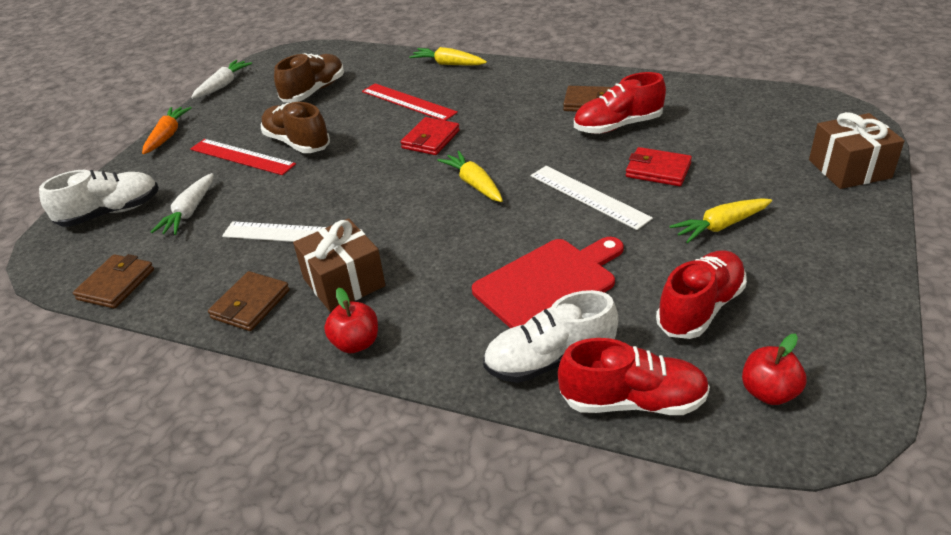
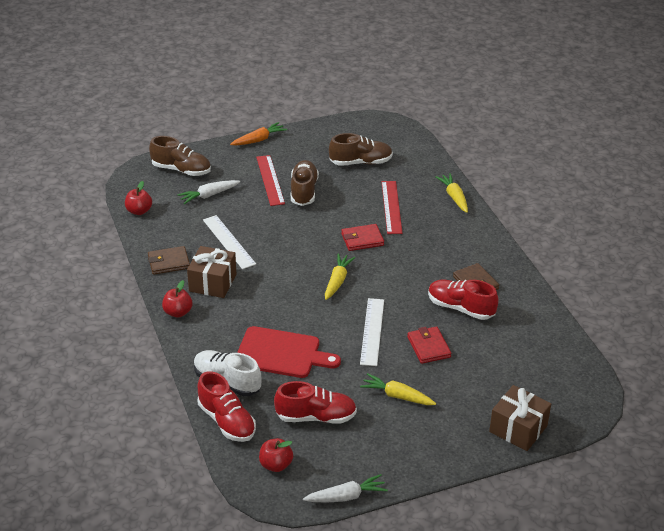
camera: 45 degrees right, 0 degrees up
white shoe [39,170,159,227] -> brown shoe [149,136,211,176]
brown wallet [73,254,154,309] -> red apple [125,181,152,215]
white carrot [191,60,252,98] -> white carrot moved to [303,474,388,503]

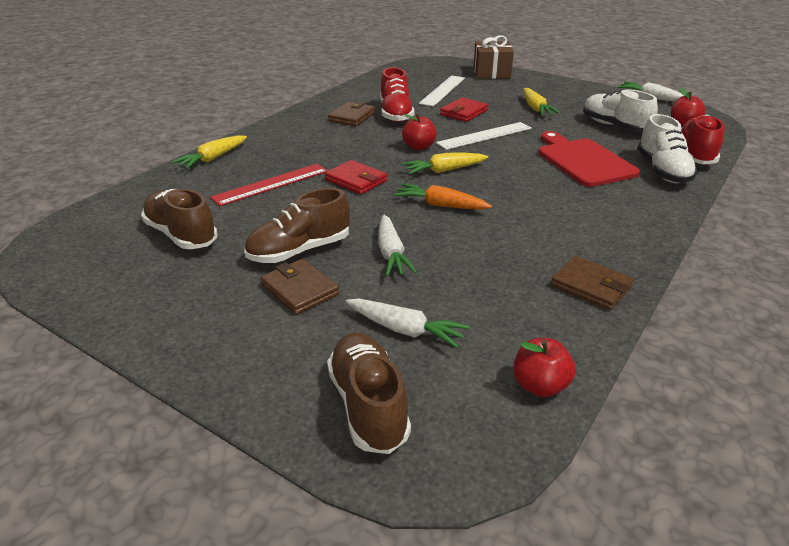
camera: 125 degrees left, 5 degrees down
red apple [162,280,192,318] -> red apple moved to [402,113,437,150]
brown gift [187,246,236,298] -> none
white ruler [203,215,256,269] -> white ruler moved to [419,75,465,107]
orange carrot [230,122,287,145] -> orange carrot moved to [394,184,492,210]
red ruler [256,155,285,206] -> brown wallet [260,259,339,315]
red shoe [274,381,357,424] -> white shoe [583,89,658,132]
none -> white carrot [378,215,417,276]

